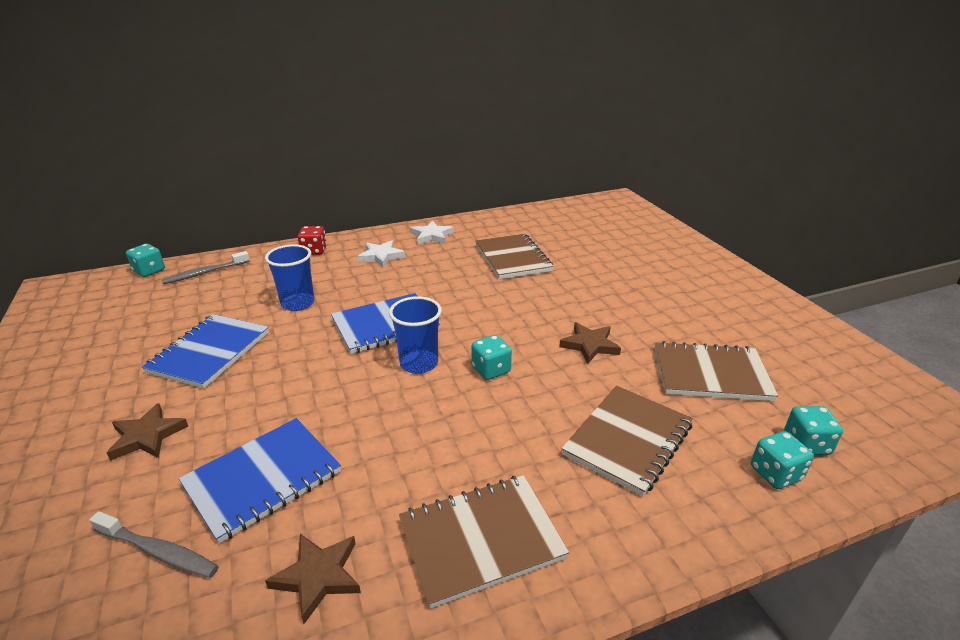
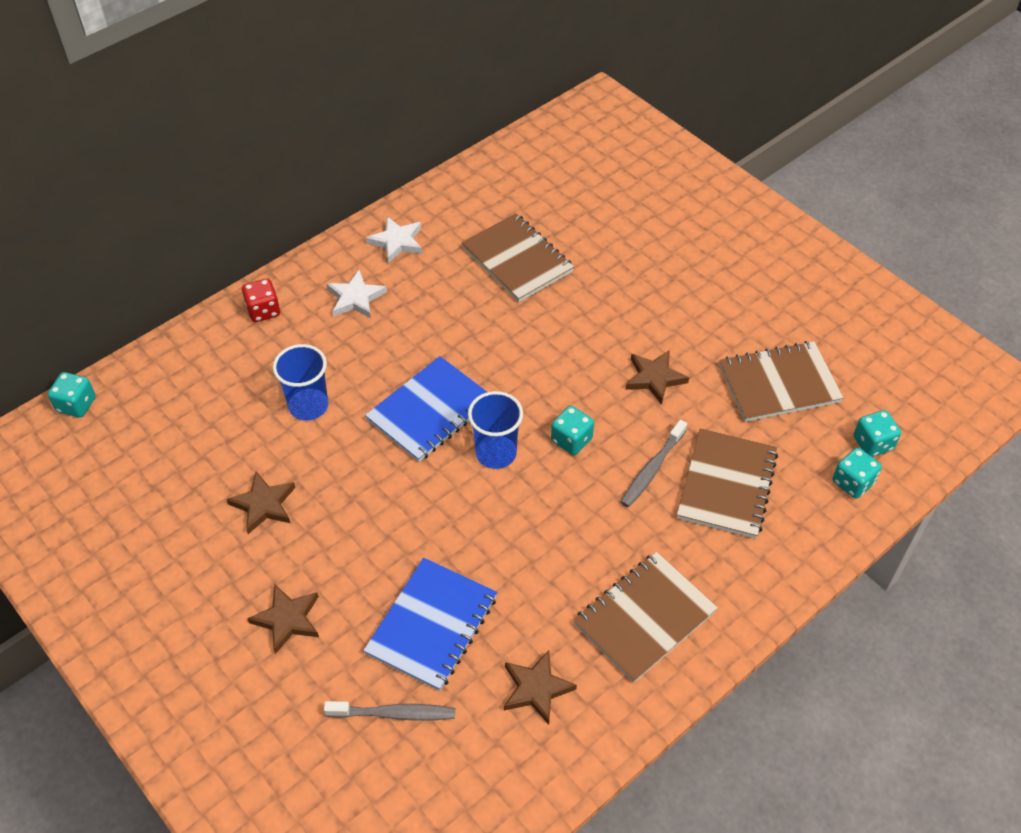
camera: 20 degrees left, 20 degrees up
blue notebook [142,314,269,388] -> brown star [226,472,296,534]
grey toothbrush [162,251,250,284] -> grey toothbrush moved to [621,420,687,507]

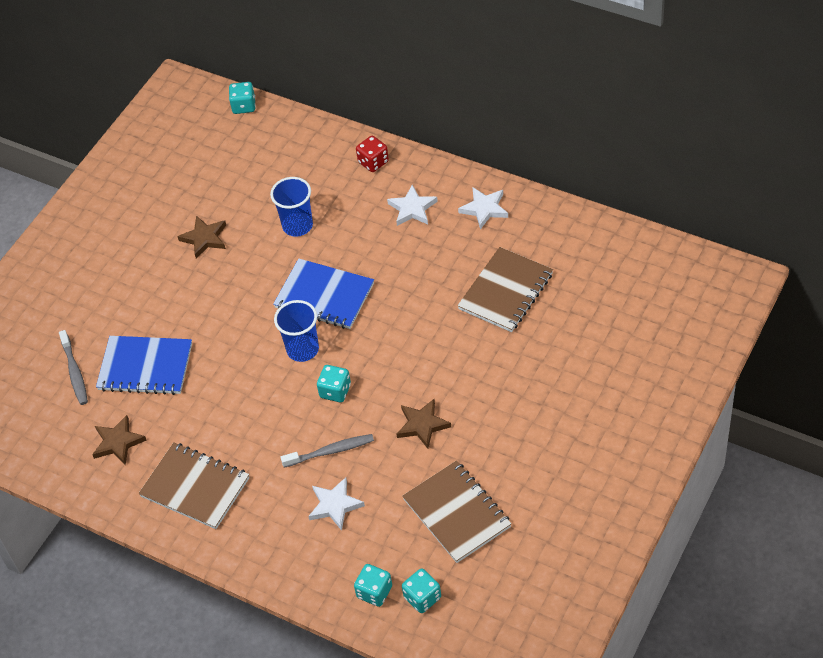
camera: 75 degrees right, 0 degrees up
brown star [247,584,319,654] -> none
grey toothbrush [621,420,687,507] -> grey toothbrush turned 150 degrees clockwise [280,434,374,468]
brown notebook [677,428,778,539] -> white star [308,477,365,531]

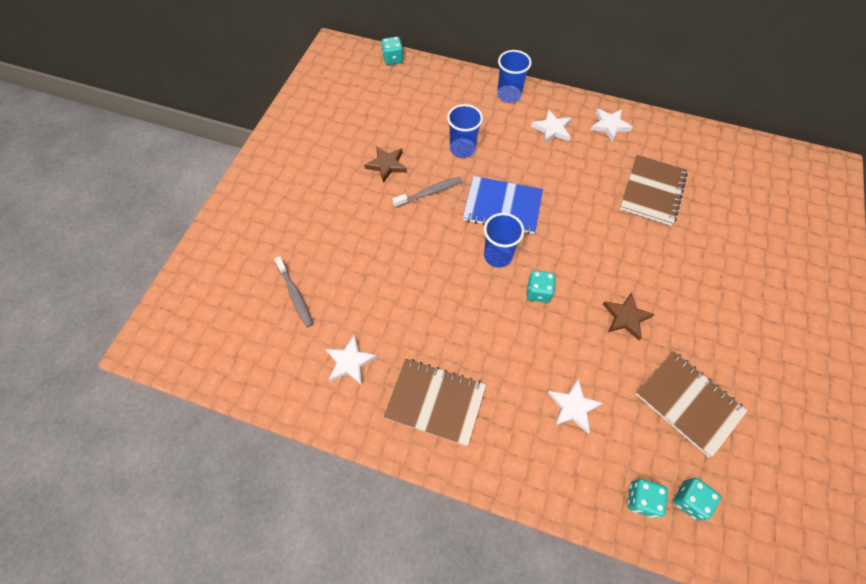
camera: 15 degrees left, 10 degrees up
brown star [92,415,147,465] -> white star [326,334,377,385]
blue notebook [96,336,192,395] -> none
grey toothbrush [280,434,374,468] -> grey toothbrush moved to [393,177,463,208]
red dice [356,136,389,172] -> blue cup [497,50,532,103]

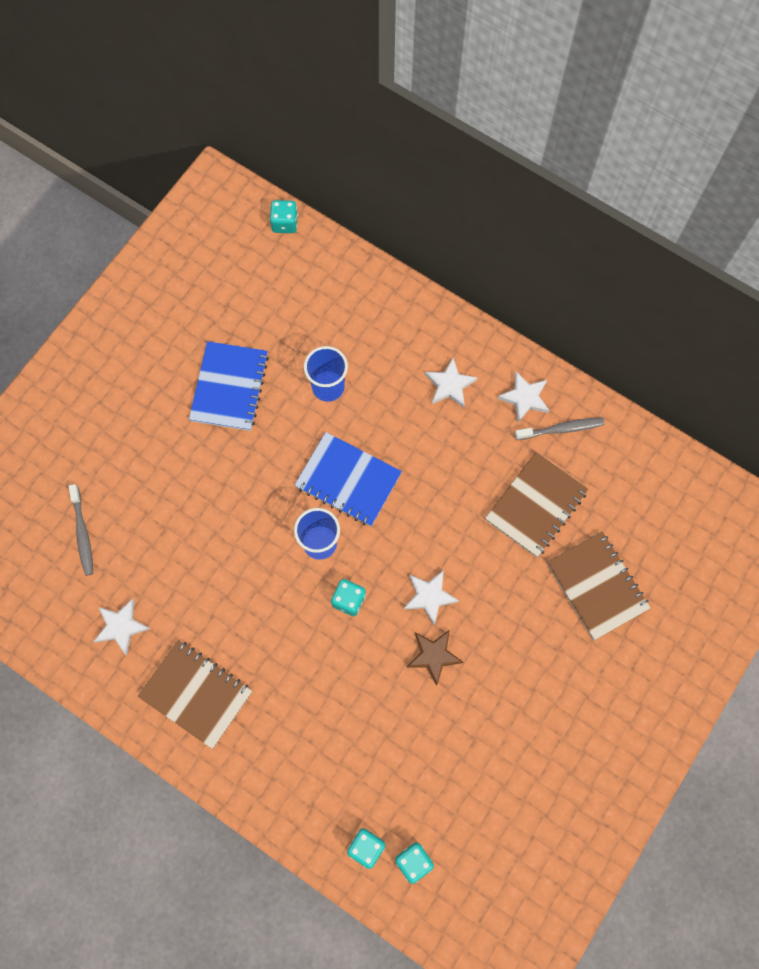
camera: 15 degrees right, 10 degrees up
brown star [364,146,407,183] -> blue notebook [189,341,269,431]
grey toothbrush [393,177,463,208] -> grey toothbrush moved to [515,418,604,440]
blue cup [497,50,532,103] -> none
white star [548,379,603,433] -> white star moved to [403,570,459,625]
brown notebook [636,351,748,457] -> brown notebook moved to [547,531,651,640]

